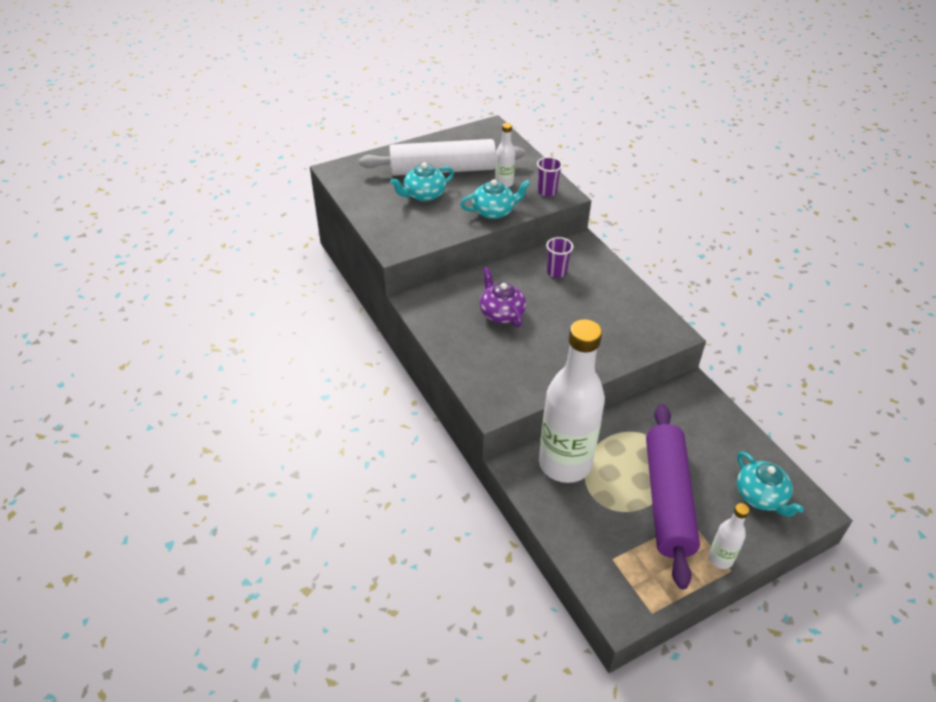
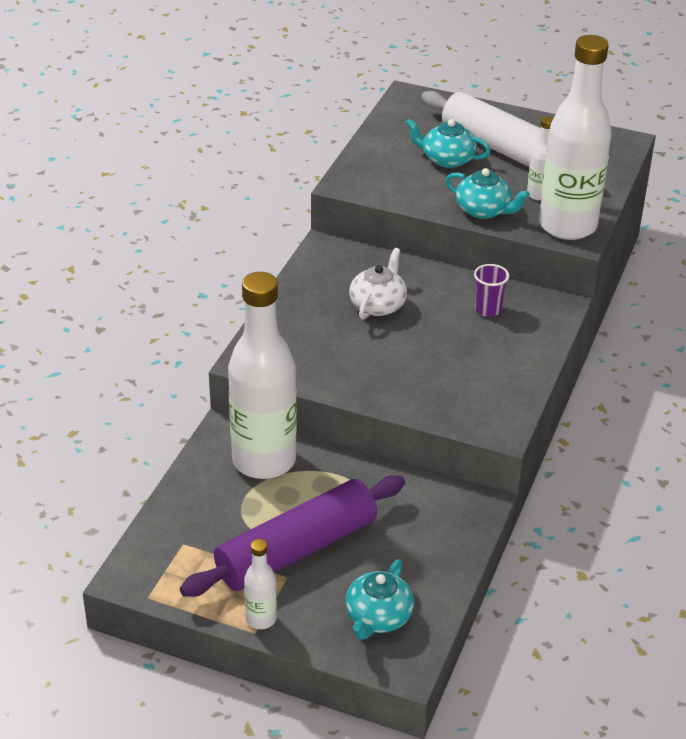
camera: 50 degrees right, 5 degrees down
purple teapot [480,267,526,327] -> white teapot [349,248,407,320]
purple cup [537,157,563,196] -> white bottle [539,35,612,240]

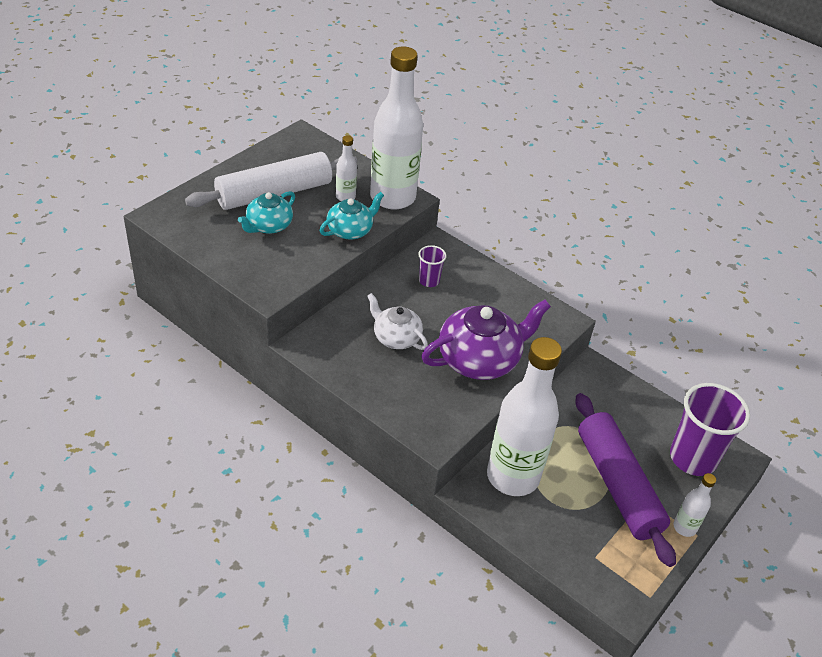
camera: 75 degrees left, 5 degrees up
turquoise teapot [345,560,414,640] -> purple cup [670,383,750,476]
none -> purple teapot [421,300,551,380]

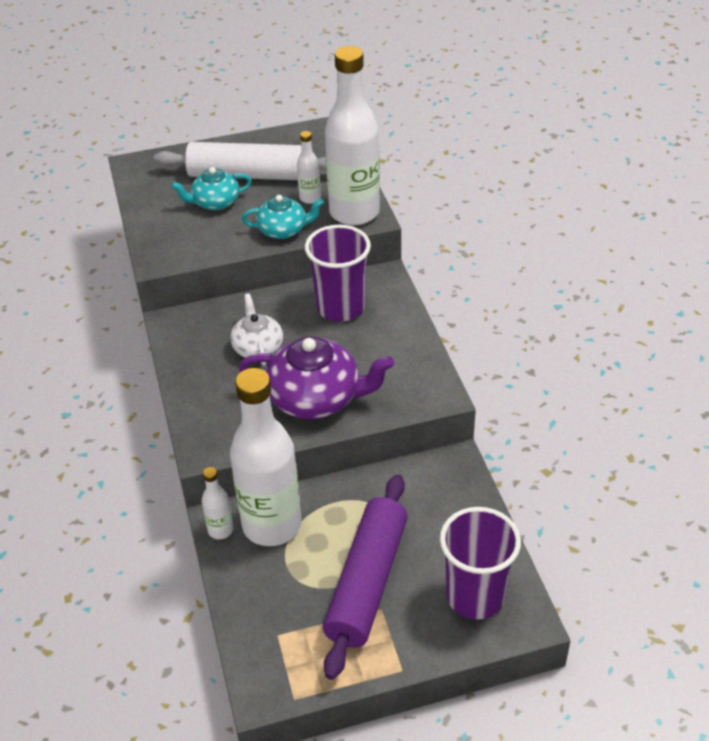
camera: 40 degrees right, 0 degrees up
purple cup [418,245,446,287] -> purple cup [305,225,371,322], size x2.06
white bottle [673,473,716,537] -> white bottle moved to [202,467,234,539]

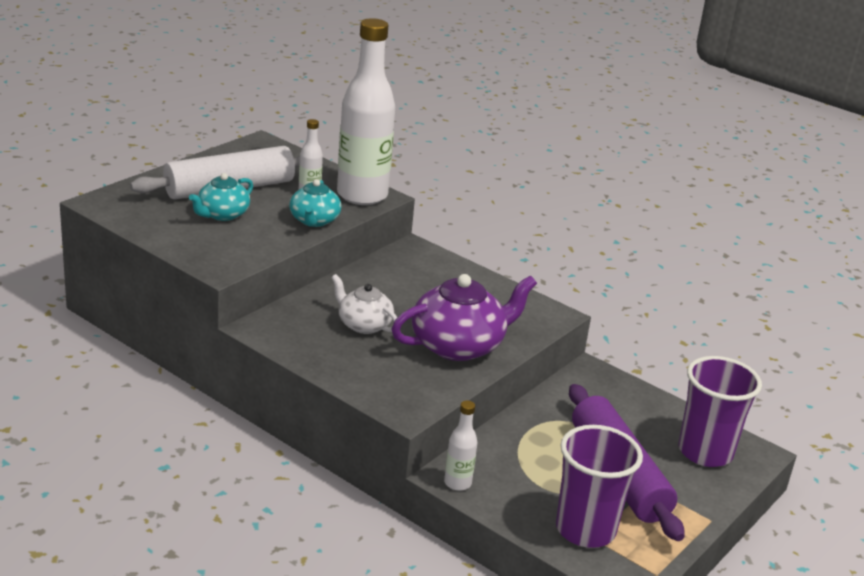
camera: 40 degrees left, 15 degrees down
white bottle [230,368,302,546] -> none
turquoise teapot [242,195,324,239] -> turquoise teapot turned 135 degrees clockwise [289,179,341,227]
purple cup [305,225,371,322] -> purple cup moved to [556,425,643,548]

